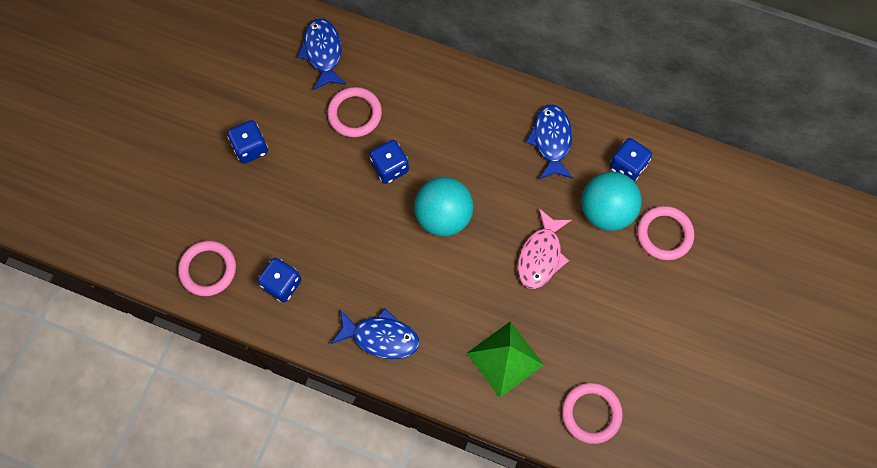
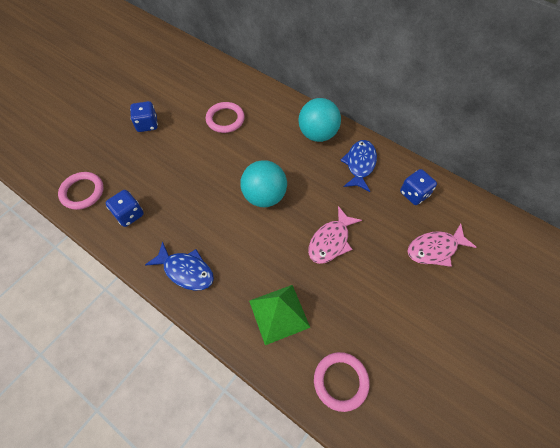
camera: 15 degrees right, 10 degrees down
blue fish [297,18,346,90] -> none
blue dice [370,140,409,184] -> none
turquoise ball [581,172,642,231] -> turquoise ball moved to [298,98,341,142]
pink ring [637,206,694,260] -> pink fish [408,224,476,267]

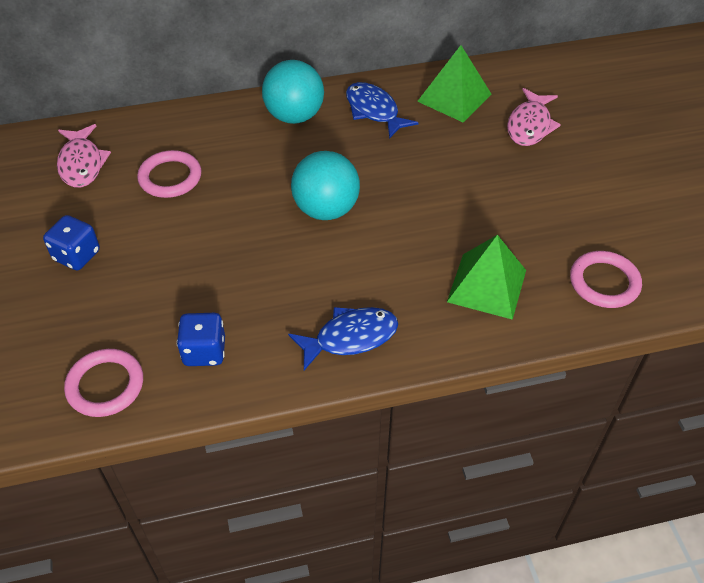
camera: 50 degrees left, 10 degrees down
pink fish [308,206,362,264] -> pink fish moved to [57,124,111,188]
blue dice [400,169,437,205] -> green pyramid [417,45,492,123]

